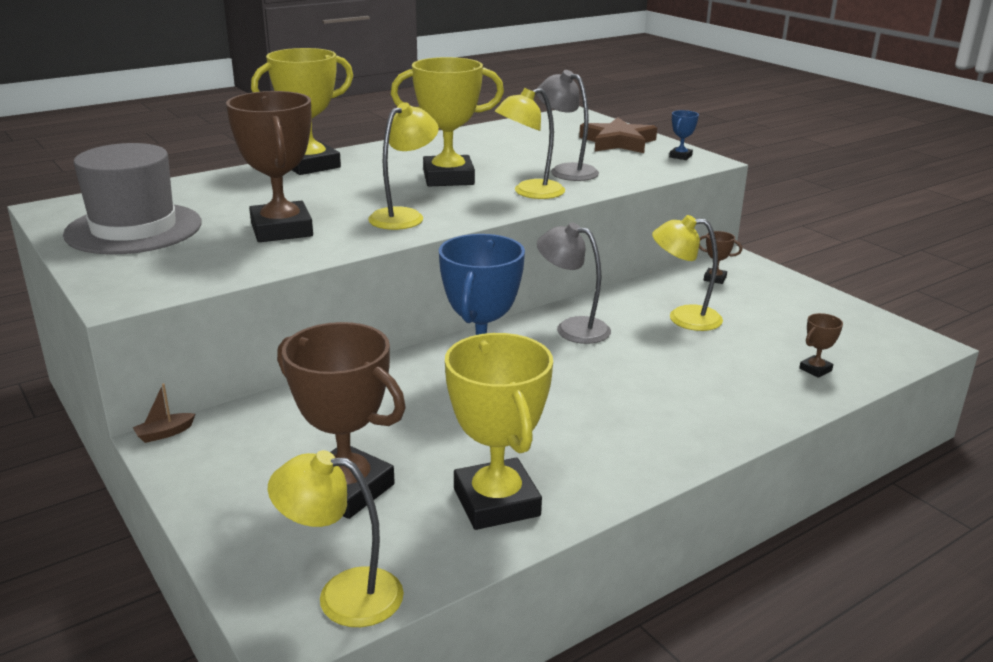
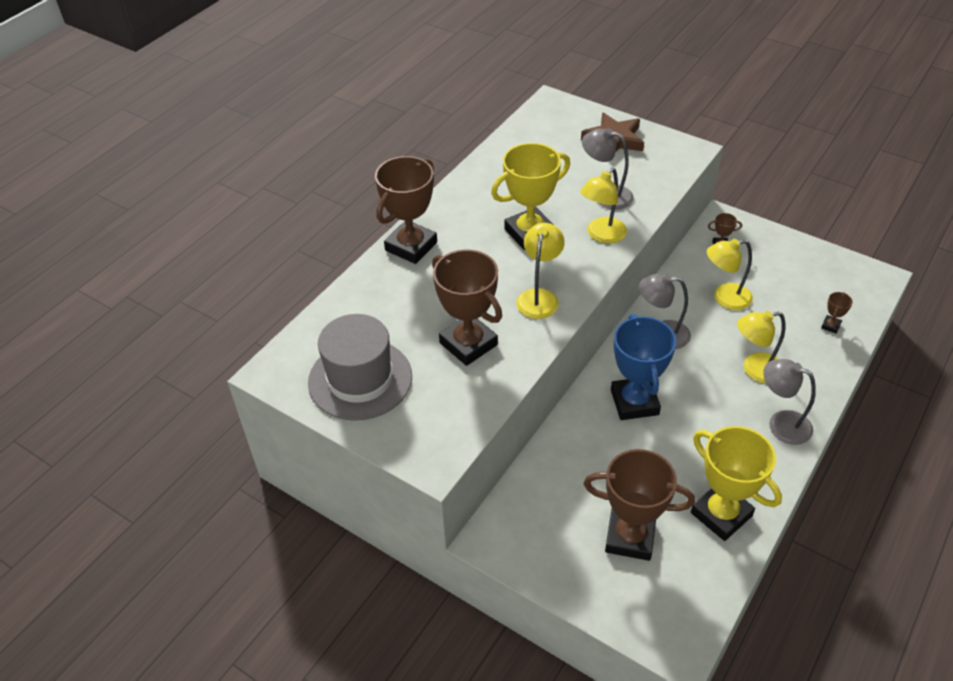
camera: 20 degrees left, 20 degrees up
brown boat [133,383,195,443] -> none
yellow trophy [251,48,353,175] -> brown trophy [375,156,437,264]
yellow lamp [268,450,404,627] -> yellow lamp moved to [737,311,786,383]
blue trophy [669,110,699,160] -> none
none -> grey lamp [763,359,816,445]

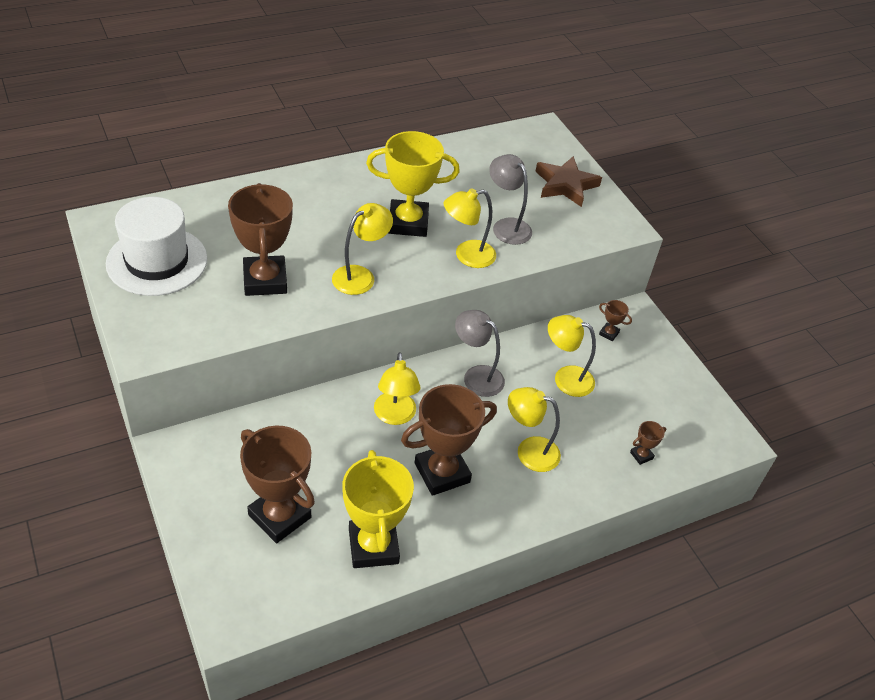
camera: 25 degrees right, 0 degrees up
grey hat [308,314,412,421] -> white hat [106,197,207,296]
brown trophy [375,156,437,264] -> brown trophy moved to [401,384,497,496]
blue trophy [611,314,676,420] -> yellow lamp [374,352,420,425]
grey lamp [763,359,816,445] -> none

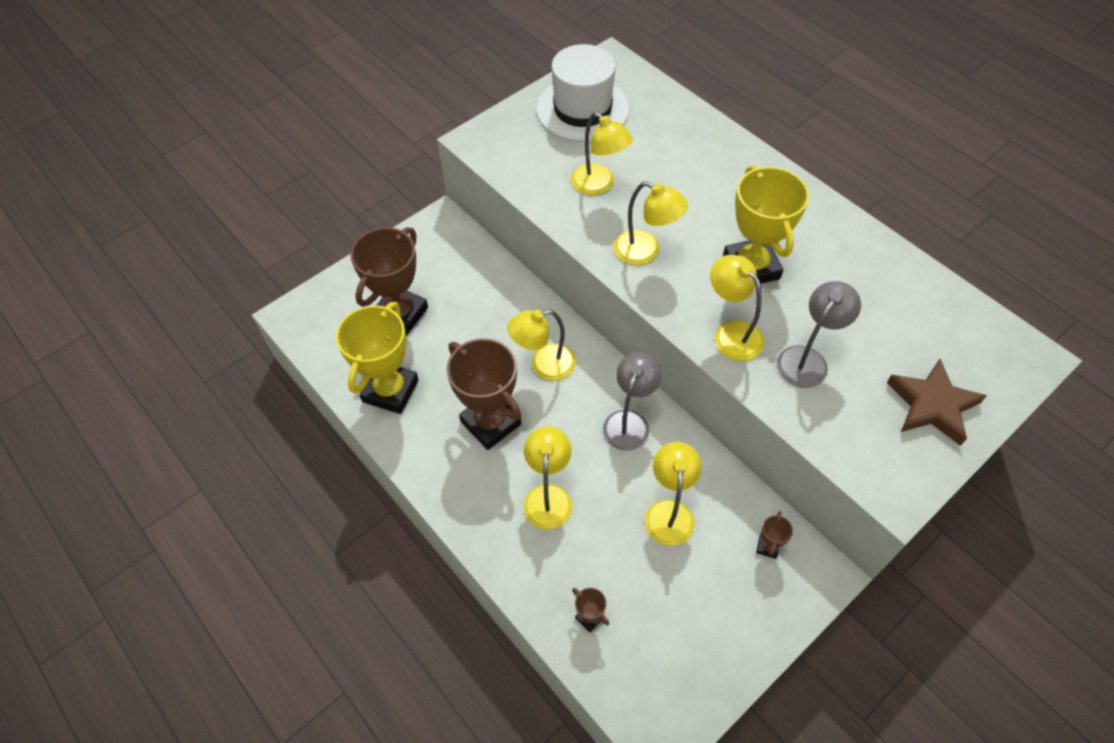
camera: 80 degrees right, 10 degrees up
brown trophy [228,183,293,296] -> yellow lamp [571,112,633,195]
yellow trophy [342,450,414,568] -> yellow trophy turned 45 degrees counterclockwise [336,302,419,414]

